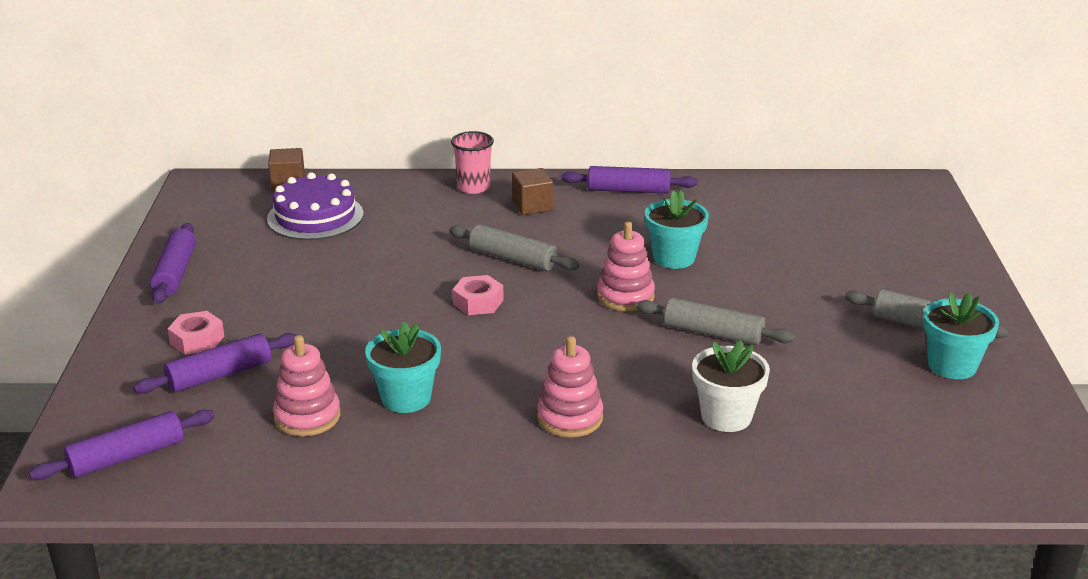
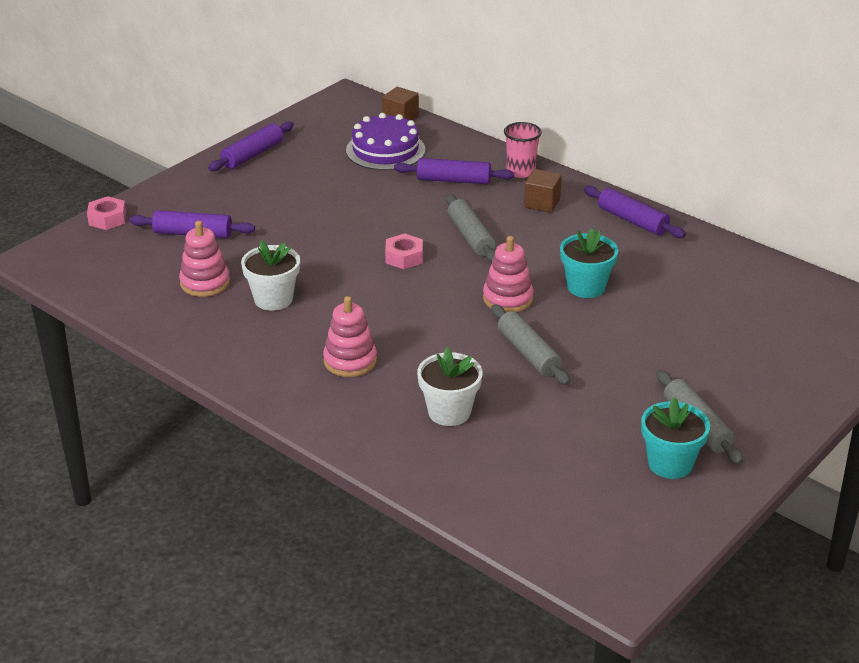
camera: 40 degrees right, 5 degrees up
purple rolling pin [29,410,215,480] -> purple rolling pin moved to [394,158,514,184]
pink nut [167,311,224,355] -> pink nut moved to [87,196,126,230]
turquoise flower pot [365,322,441,413] -> white flower pot [241,240,300,311]

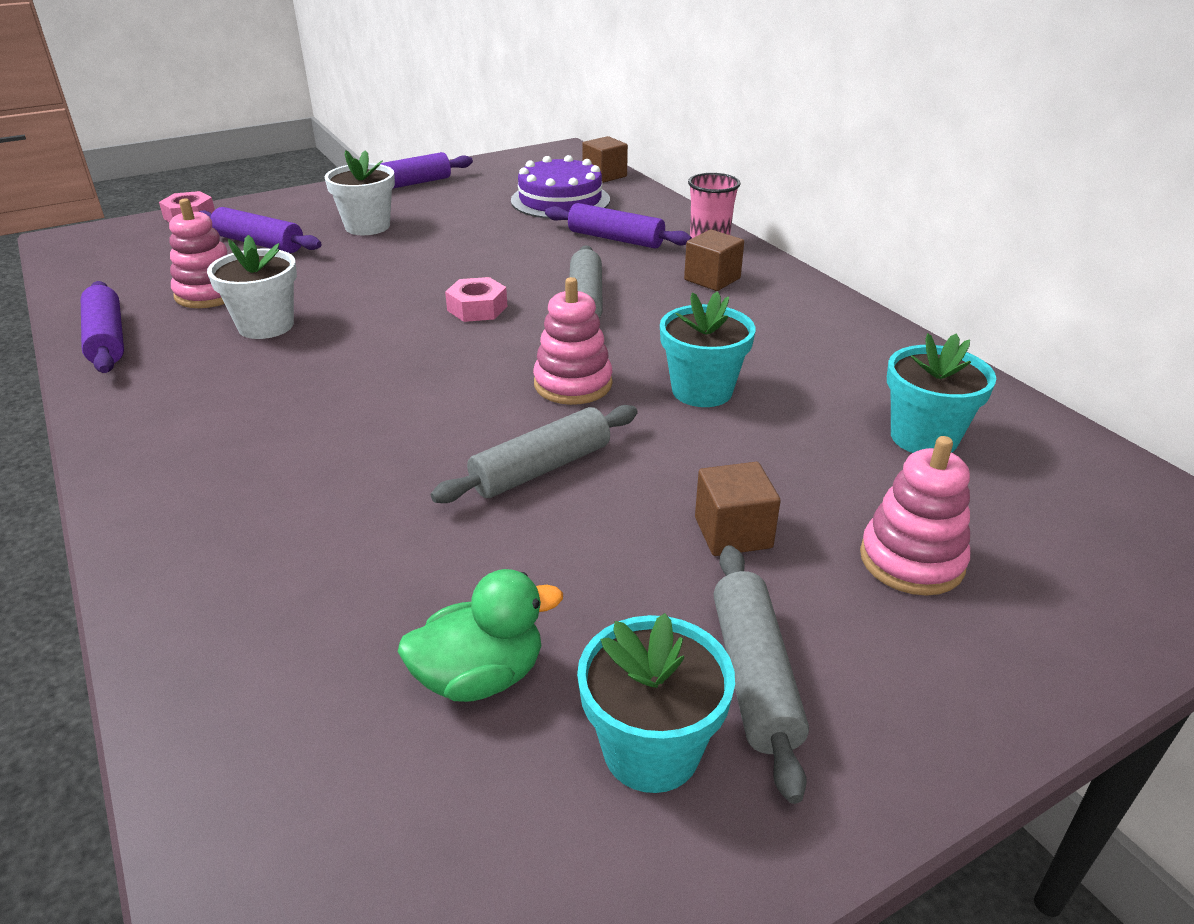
camera: 20 degrees right, 0 degrees up
pink stacking toy [323,296,377,377] -> pink stacking toy moved to [860,436,970,596]
white flower pot [417,347,483,426] -> white flower pot moved to [324,150,395,235]
grey rolling pin [492,304,570,385] -> grey rolling pin turned 60 degrees clockwise [431,405,638,503]
purple rolling pin [584,186,686,238] -> purple rolling pin moved to [81,281,124,373]
none -> green duck [398,569,563,702]
none -> brown cube [695,462,781,556]
none -> turquoise flower pot [887,333,996,453]

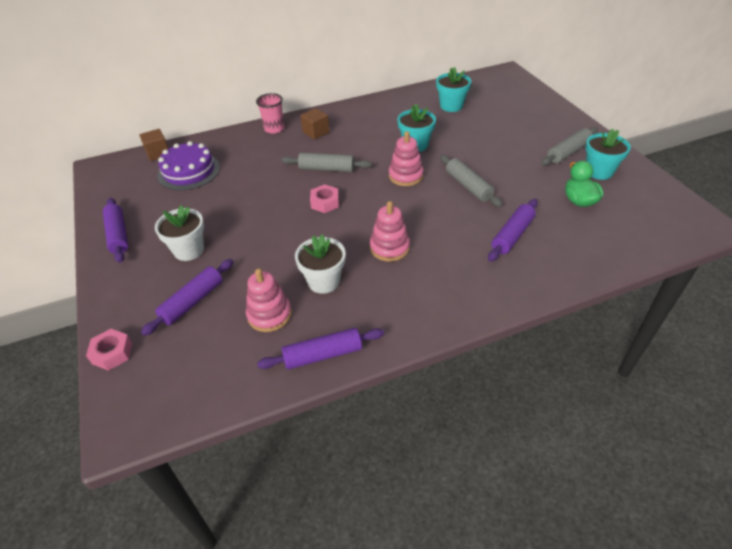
camera: 80 degrees left, 10 degrees up
purple rolling pin [545,203,692,249] -> purple rolling pin moved to [488,199,538,262]
brown cube [695,462,781,556] -> none
grey rolling pin [713,545,809,804] -> grey rolling pin turned 45 degrees counterclockwise [541,127,598,166]
pink stacking toy [860,436,970,596] -> pink stacking toy moved to [370,201,410,262]

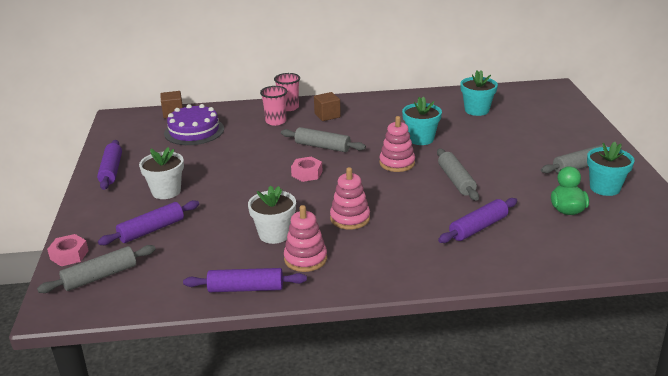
camera: 15 degrees right, 15 degrees down
pink stacking toy [246,269,292,332] -> pink stacking toy moved to [284,205,327,272]
none -> grey rolling pin [37,245,156,293]
none -> pink cup [260,86,287,126]

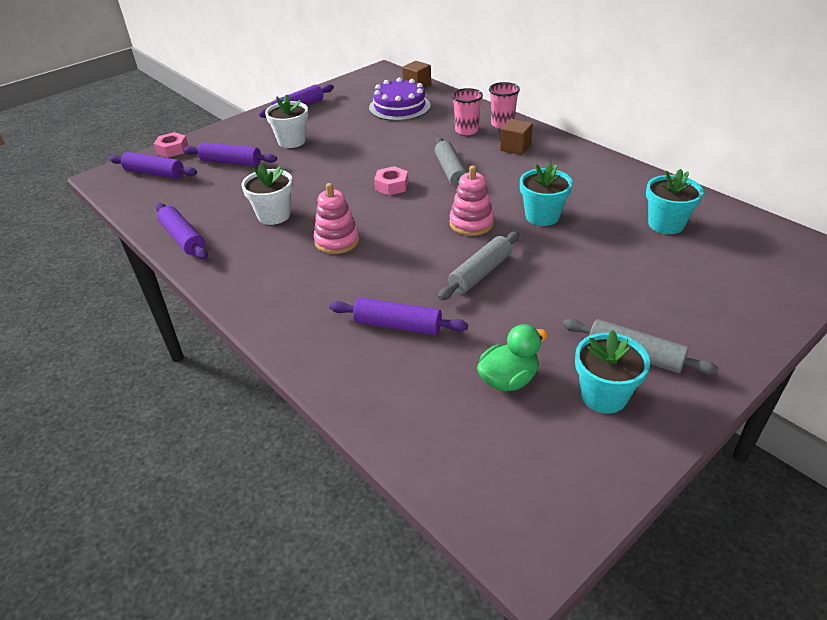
camera: 55 degrees right, 10 degrees up
grey rolling pin [37,245,156,293] -> purple rolling pin [109,152,197,179]
pink stacking toy [284,205,327,272] -> none

